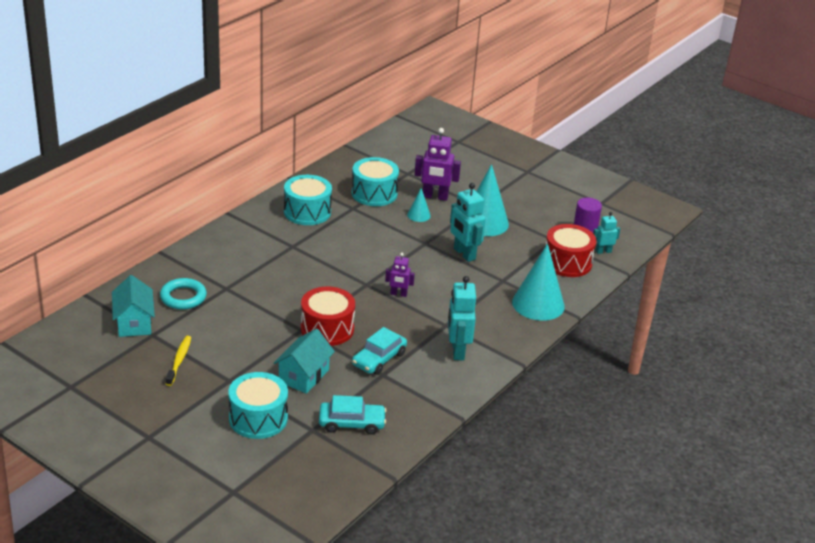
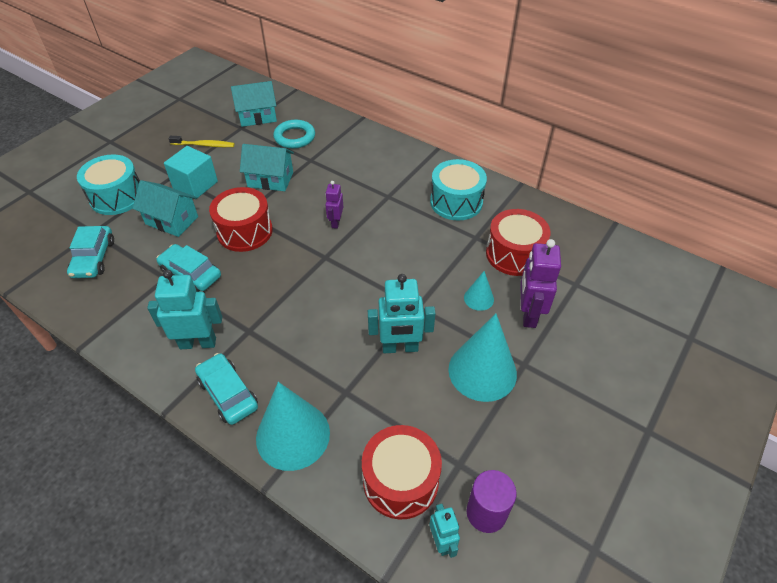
camera: 90 degrees right, 15 degrees up
turquoise drum [351,157,399,206] -> red drum [486,209,550,276]
purple robot [385,253,415,297] -> purple robot moved to [325,181,343,229]
turquoise robot [450,183,486,262] -> turquoise robot turned 150 degrees counterclockwise [368,274,436,353]
none -> turquoise cube [164,146,218,198]
none -> turquoise car [195,353,258,425]
none -> turquoise house [240,144,294,191]

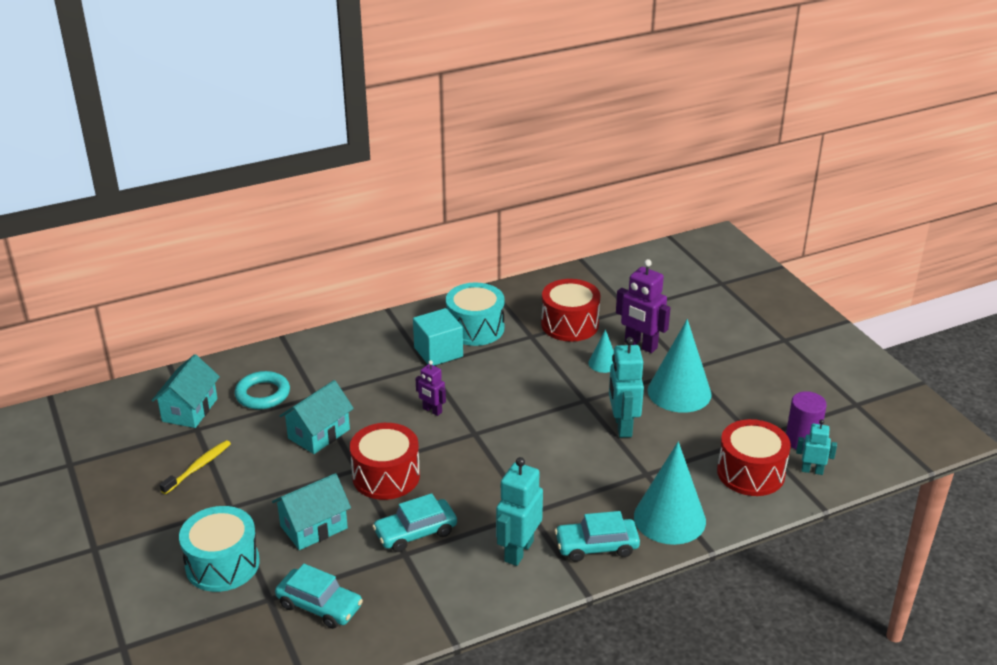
camera: 60 degrees left, 15 degrees down
turquoise cube [164,146,218,198] -> turquoise cube moved to [413,308,463,366]
turquoise robot [368,274,436,353] -> turquoise robot turned 150 degrees clockwise [609,337,644,438]

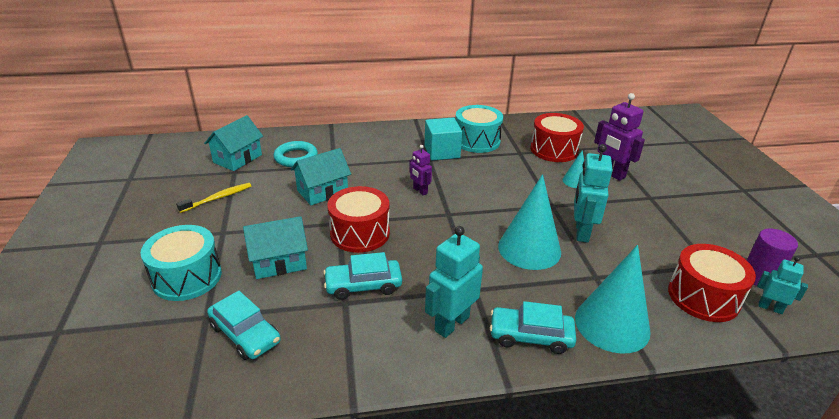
camera: 15 degrees right, 0 degrees up
turquoise cone [647,319,712,413] -> turquoise cone moved to [498,174,561,270]

